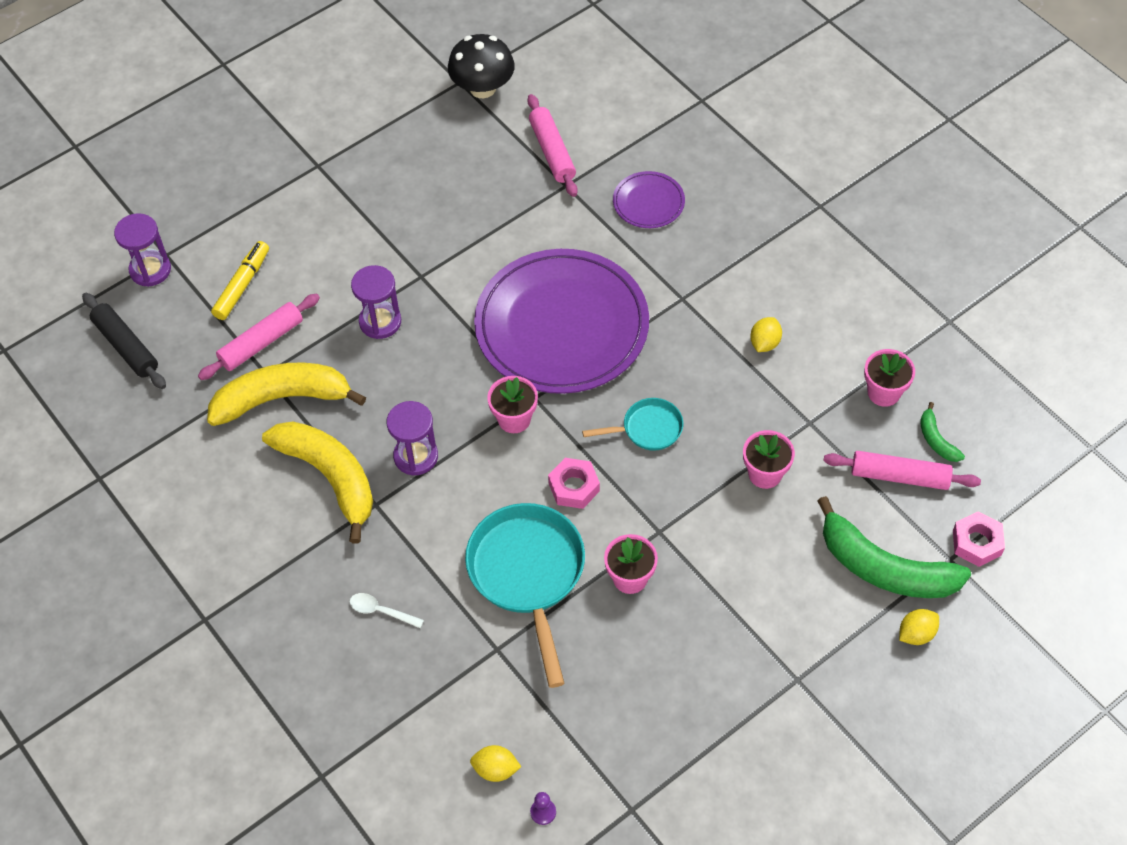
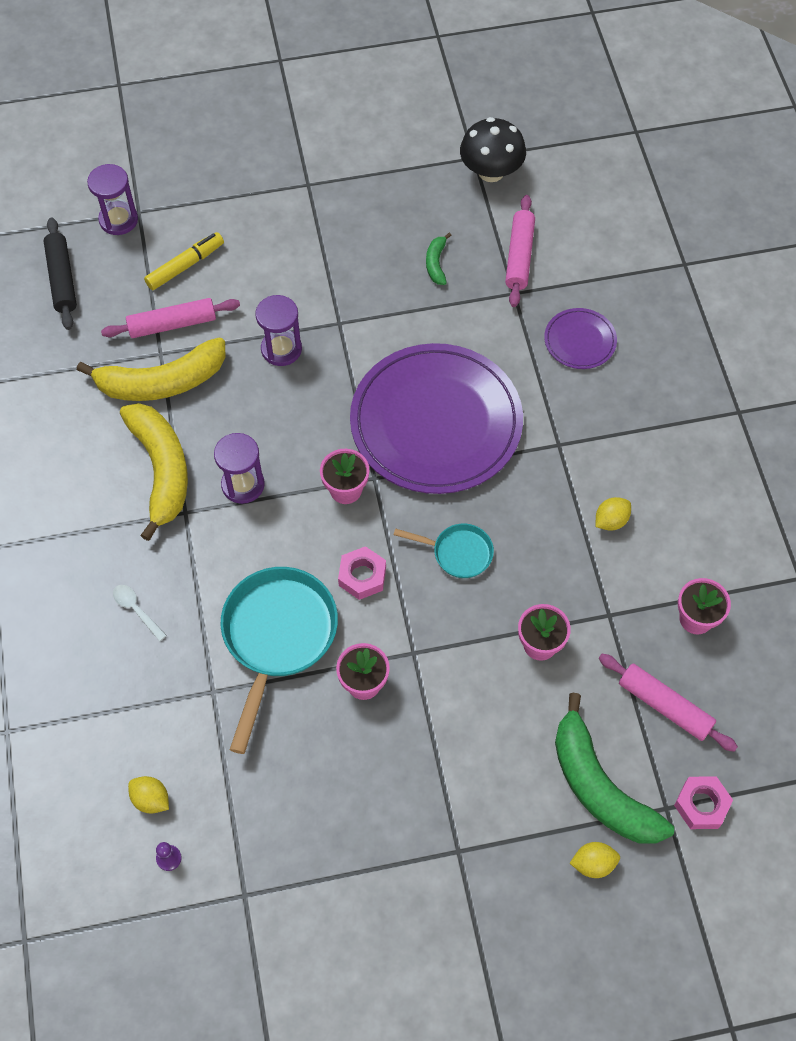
camera: 25 degrees right, 5 degrees up
yellow banana [207,362,366,426] -> yellow banana turned 150 degrees clockwise [77,338,225,401]
green banana [920,402,965,462] -> green banana moved to [426,232,452,285]

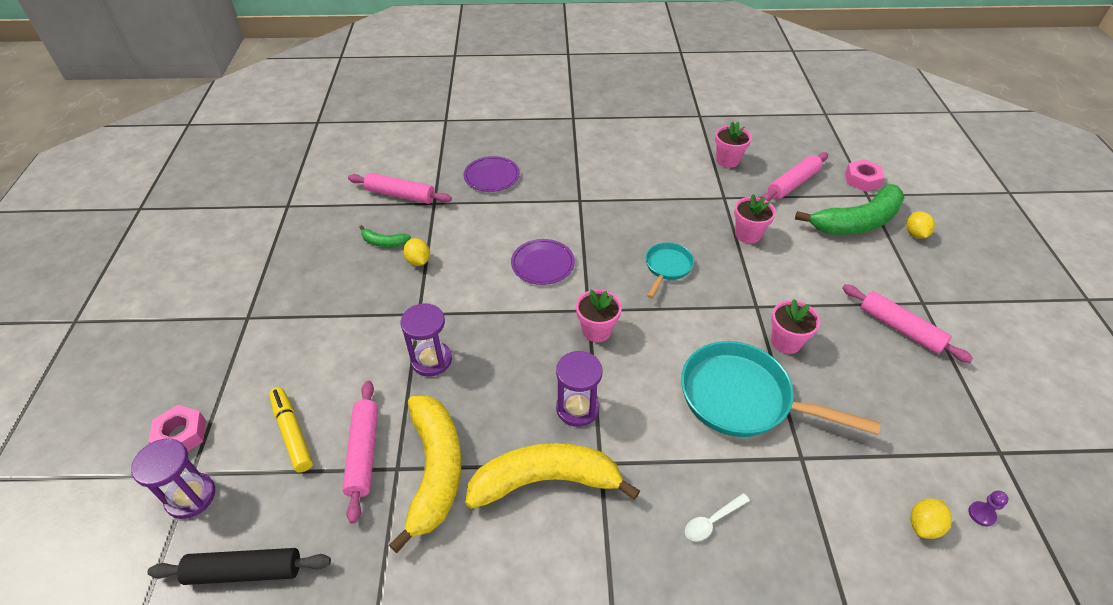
camera: 80 degrees left, 15 degrees down
pink nut [338,546,386,600] -> pink nut moved to [148,405,206,451]
purple plate [350,343,523,494] -> purple plate [511,239,575,285], size x0.43
black mushroom [460,117,526,182] -> none
yellow lemon [596,497,631,531] -> yellow lemon moved to [403,238,430,266]
none -> pink rolling pin [842,284,973,363]

